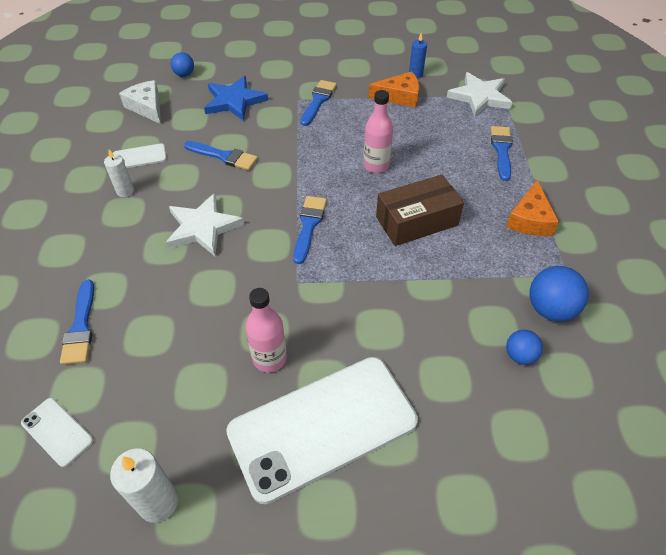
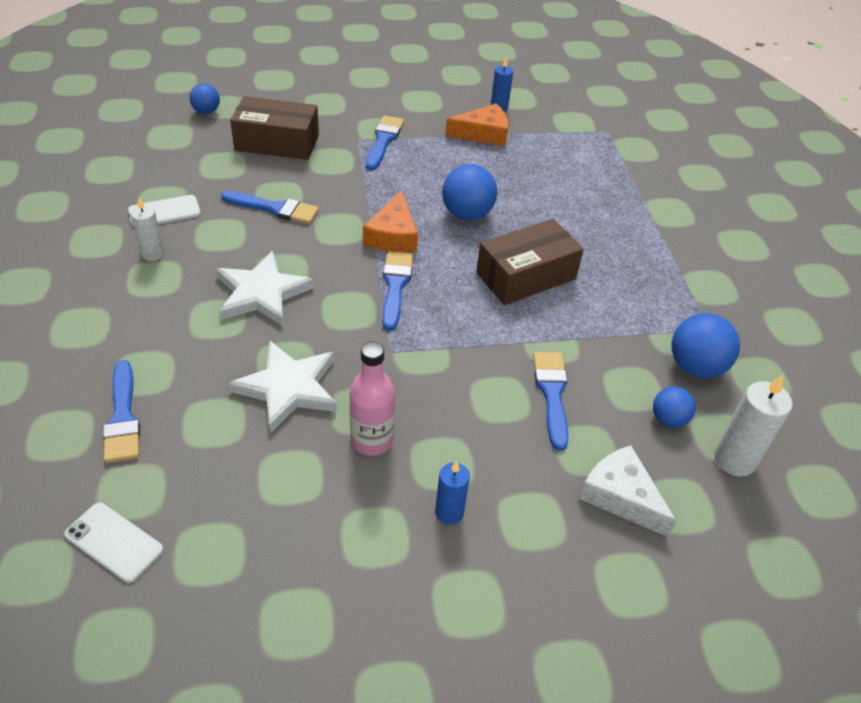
camera: 10 degrees left, 5 degrees down
white candle [110,448,178,523] -> white candle moved to [715,375,792,477]
white cheese [119,80,161,124] -> white cheese moved to [579,445,677,537]
blue star [204,76,268,121] -> brown box [230,96,319,160]
white phone [226,357,418,504] -> blue candle [435,461,470,525]
pink bottle [363,90,393,173] -> blue ball [442,164,497,220]
white star [447,72,513,117] -> white star moved to [228,341,337,433]
blue brush [491,126,513,181] -> blue brush moved to [533,352,568,451]
orange cheese [506,180,559,236] -> orange cheese moved to [363,190,418,253]

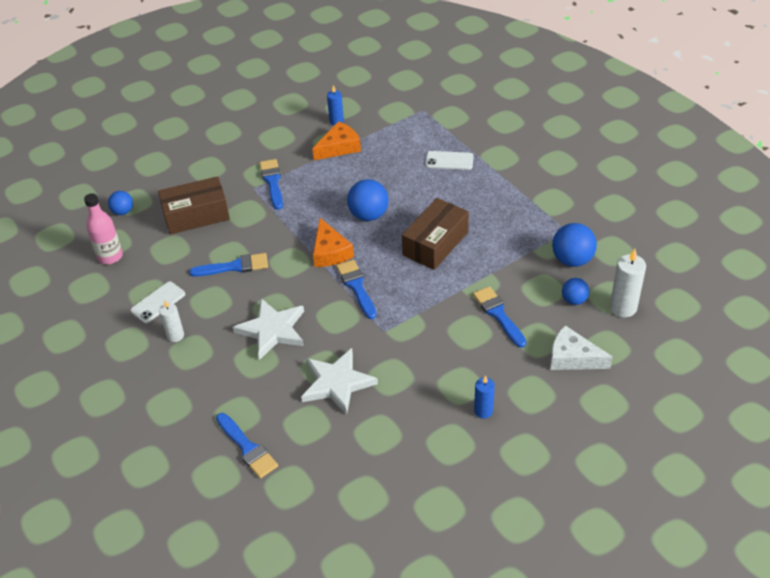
camera: 20 degrees left, 0 degrees up
white phone [64,503,164,583] -> white phone moved to [426,151,474,170]
pink bottle [349,342,395,456] -> pink bottle moved to [84,193,123,264]

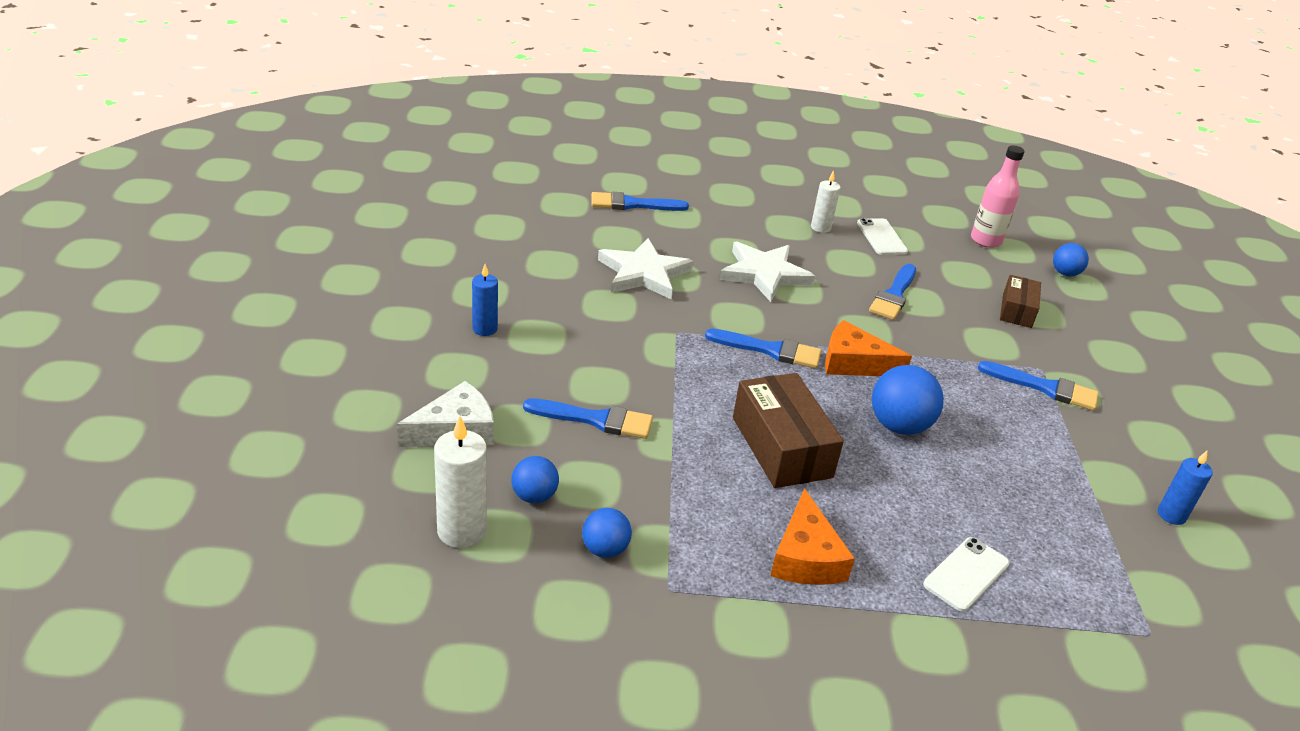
camera: 120 degrees right, 10 degrees down
brown box [158,176,230,234] -> brown box [1000,275,1041,328], size x0.59
orange cheese [312,121,361,160] -> orange cheese moved to [770,488,855,585]
blue ball [552,223,597,267] -> blue ball [582,508,632,558], size x0.60

